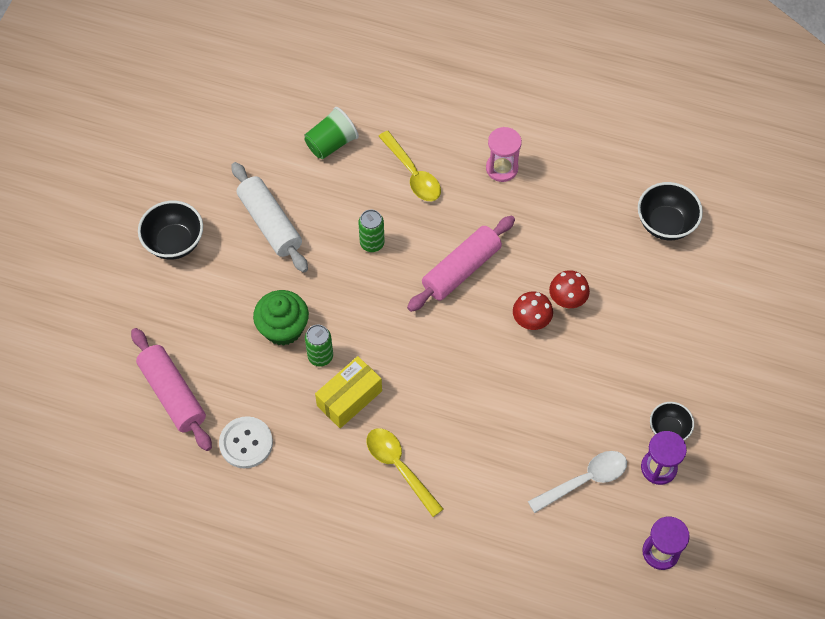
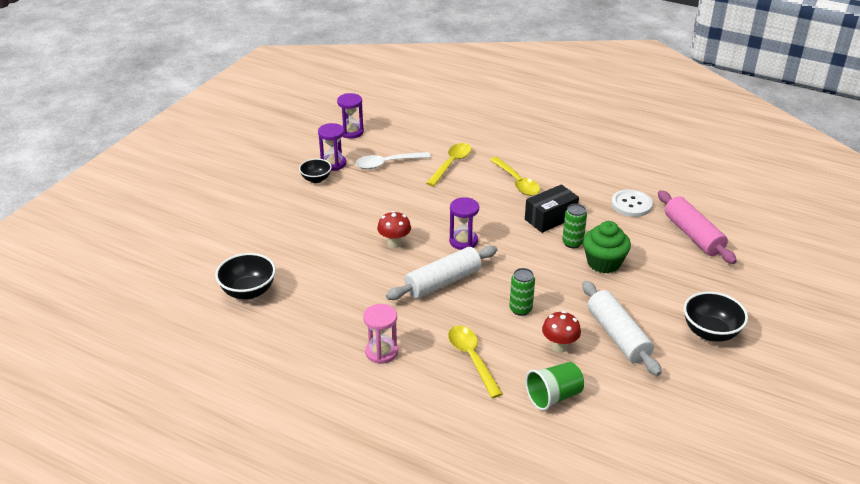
camera: 170 degrees left, 25 degrees down
yellow box [315,356,382,428] -> black box [525,184,579,233]
pink rolling pin [407,216,515,312] -> white rolling pin [386,246,498,300]
red mushroom [549,270,590,309] -> red mushroom moved to [542,311,581,353]
none -> yellow spoon [426,143,472,186]
none -> purple hourglass [449,197,479,250]

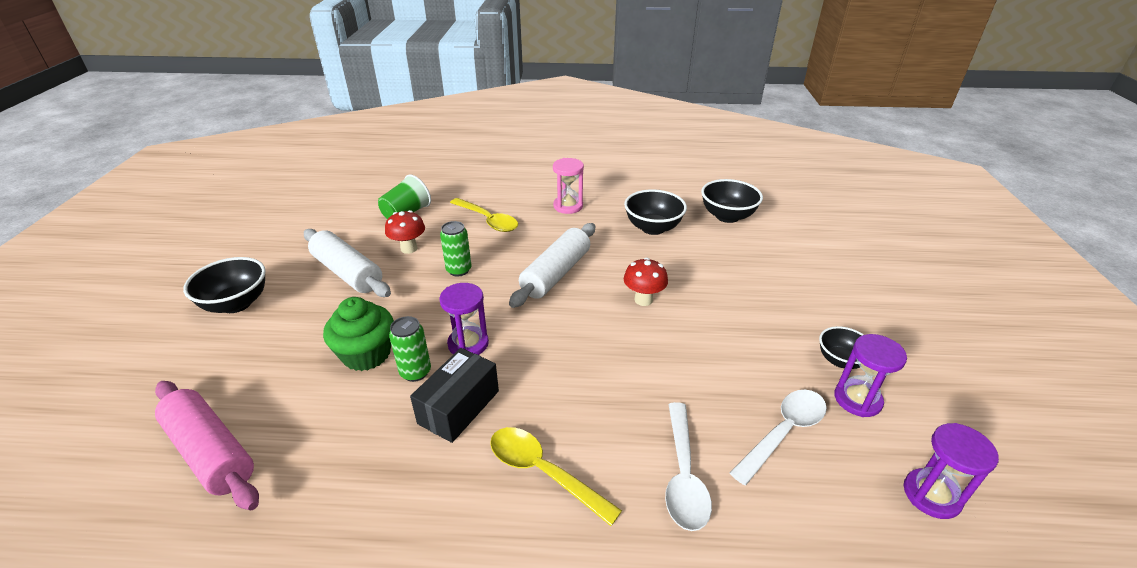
camera: 155 degrees right, 0 degrees up
yellow spoon [426,143,472,186] -> white spoon [665,402,712,531]
purple hourglass [449,197,479,250] -> purple hourglass moved to [439,283,489,355]
white button [611,189,653,217] -> none
none -> black bowl [624,189,687,235]

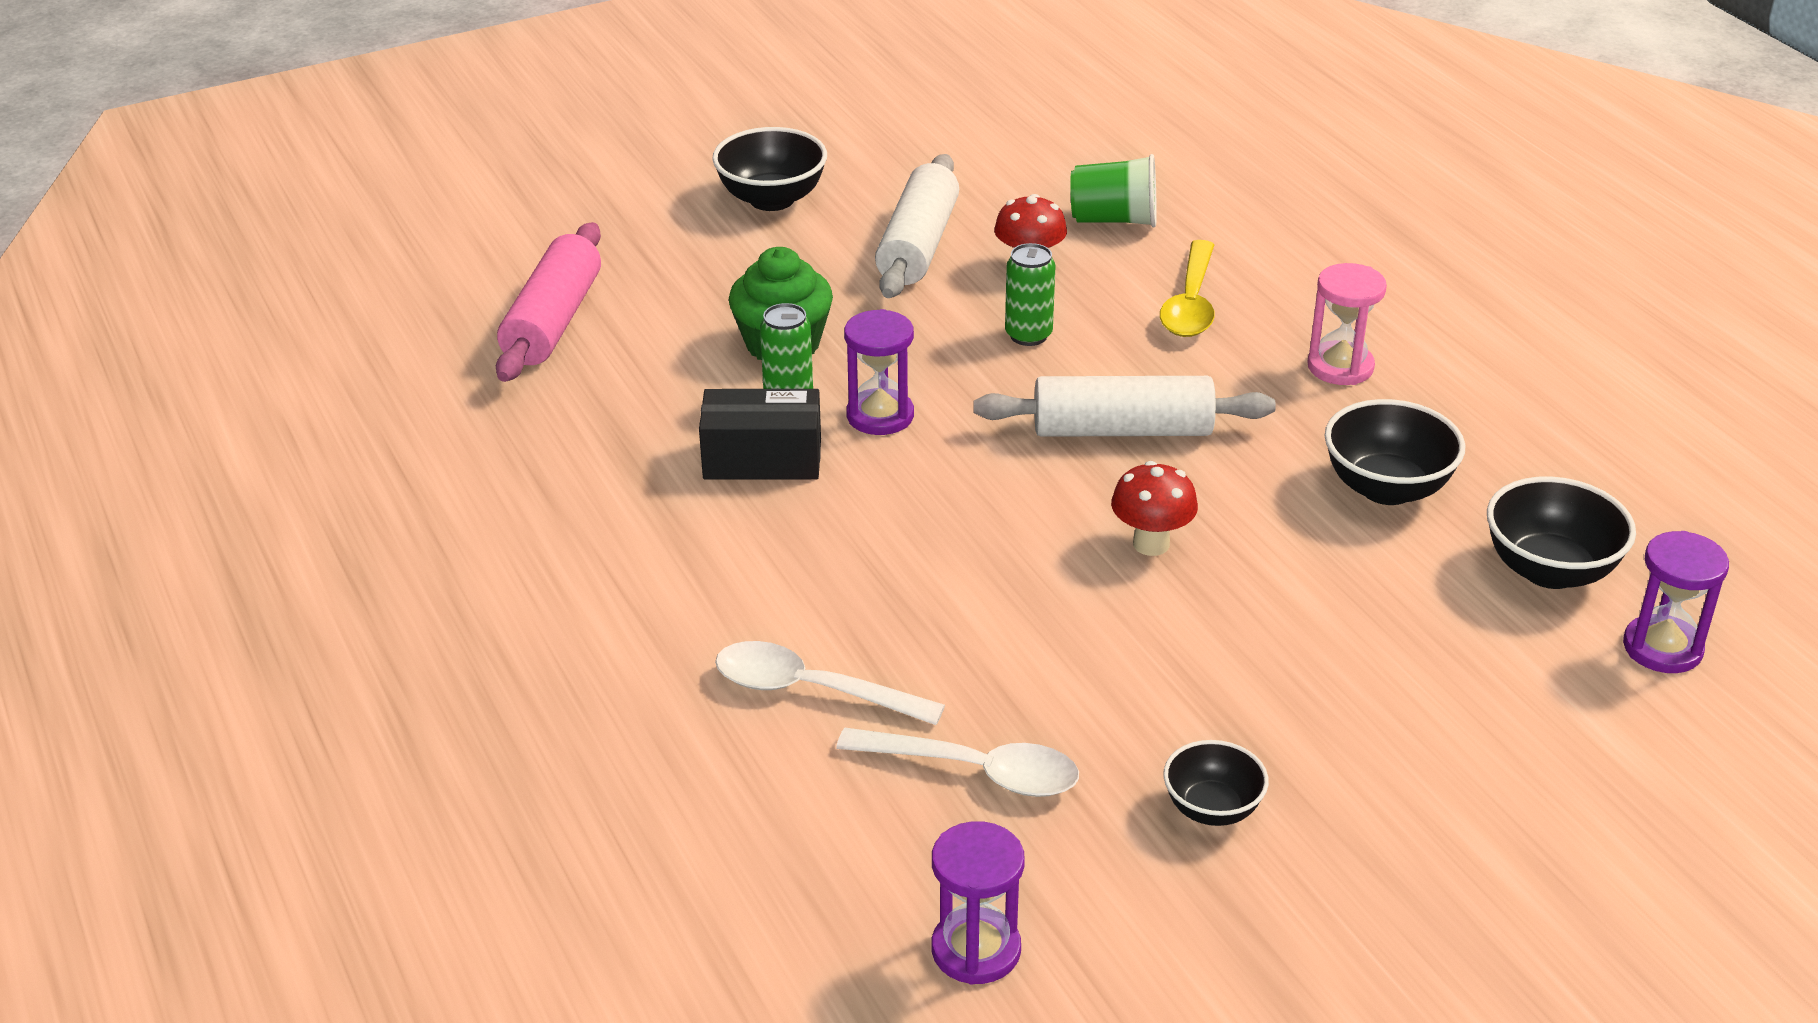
camera: 60 degrees right, 0 degrees up
yellow spoon [490,427,622,526] -> none
white spoon [665,402,712,531] -> white spoon turned 45 degrees clockwise [715,641,945,725]
purple hourglass [834,334,907,417] -> purple hourglass moved to [1623,531,1729,673]

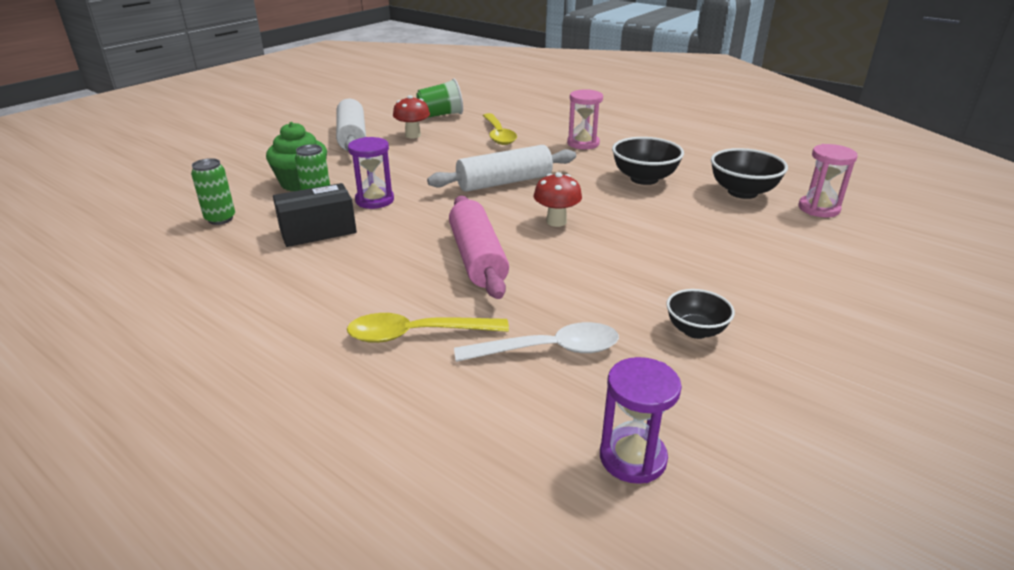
camera: 25 degrees left, 5 degrees down
pink rolling pin [496,222,601,382] -> pink rolling pin moved to [449,196,509,299]
black bowl [712,127,827,211] -> none
white spoon [715,641,945,725] -> yellow spoon [347,313,509,343]
green can [1005,243,1056,346] -> green can moved to [191,158,235,225]
purple hourglass [1623,531,1729,673] -> pink hourglass [798,144,858,218]

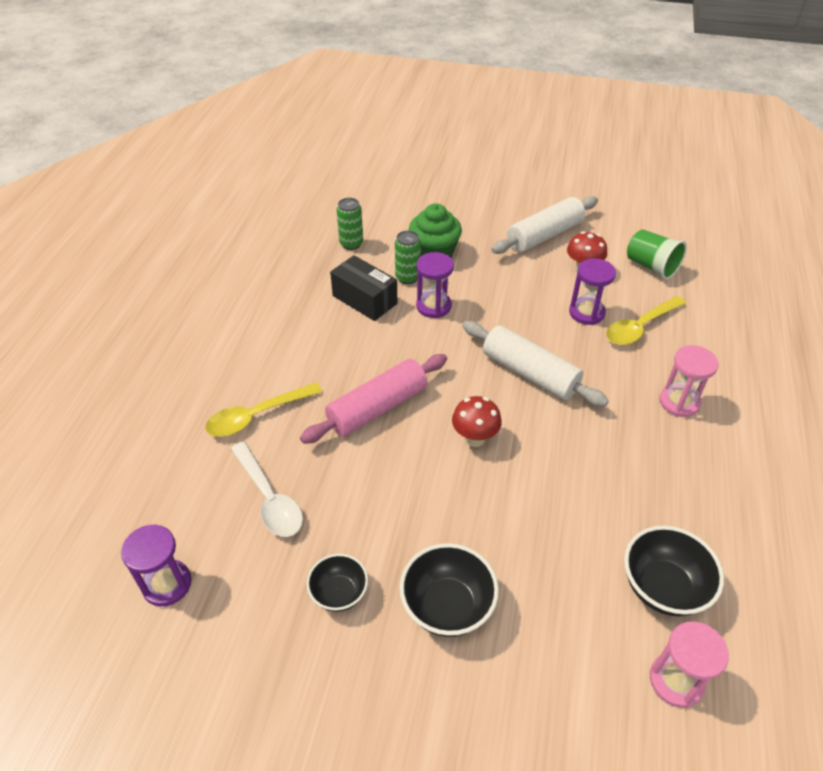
camera: 65 degrees right, 15 degrees up
yellow spoon [347,313,509,343] -> yellow spoon turned 90 degrees counterclockwise [205,383,322,437]
black bowl [612,137,684,185] -> black bowl moved to [400,543,499,637]
none -> purple hourglass [569,258,616,325]

